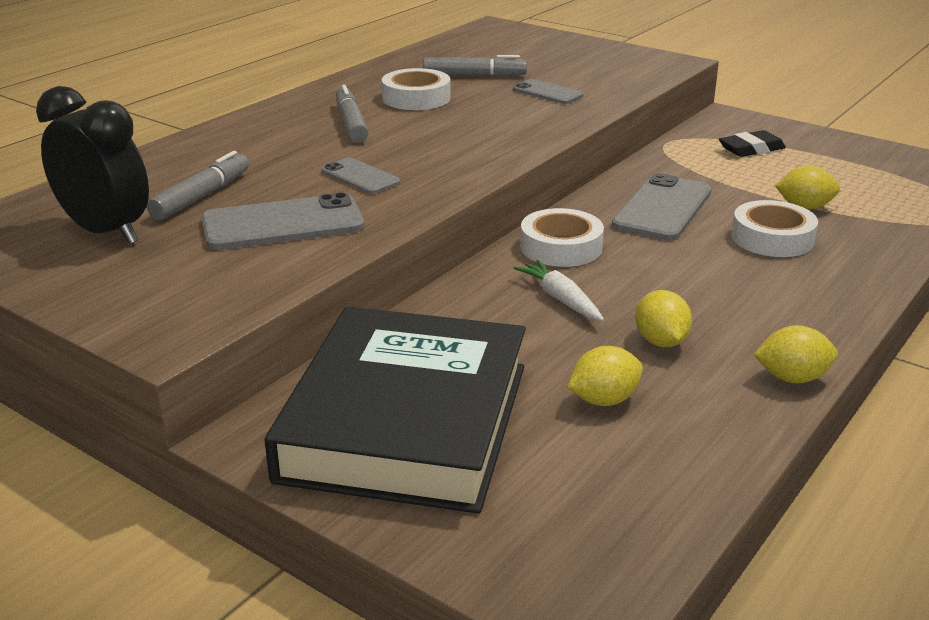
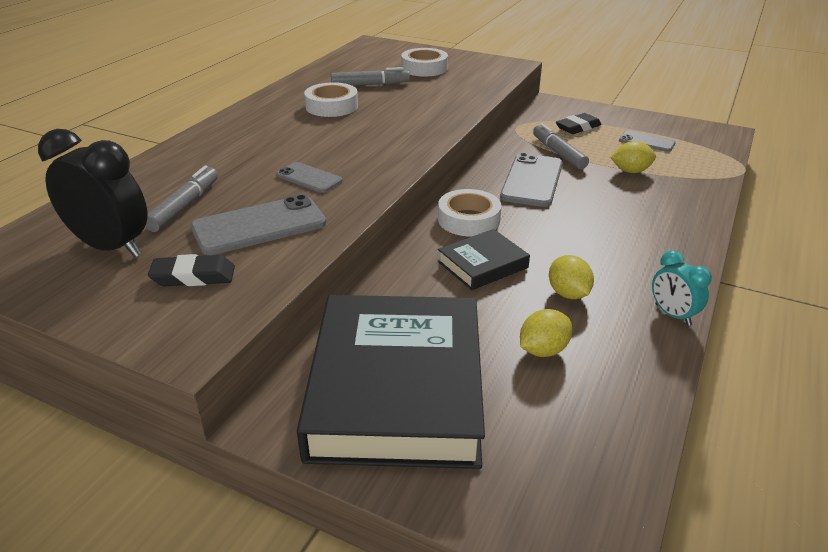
camera: 10 degrees left, 5 degrees up
grey marker [336,85,369,143] -> grey marker moved to [533,124,589,169]
grey phone [513,79,584,104] -> grey phone moved to [619,130,676,152]
white carrot [514,260,604,321] -> black book [438,229,530,290]
white tape [731,200,818,257] -> white tape moved to [401,48,448,76]
yellow lemon [754,325,838,384] -> turquoise clock [652,250,712,326]
none -> black eraser [148,254,235,286]

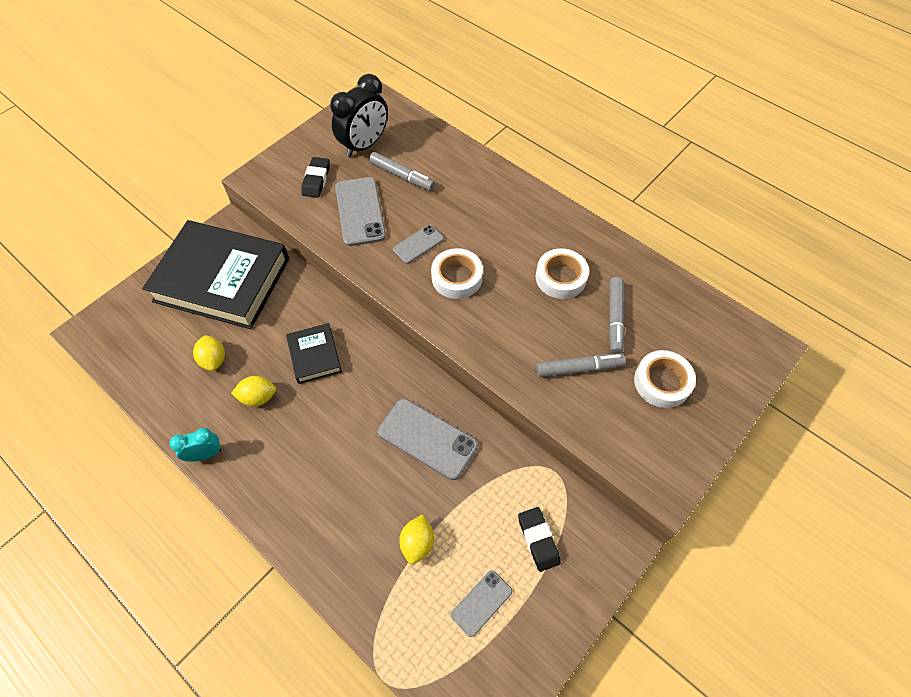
camera: 105 degrees right, 25 degrees up
white tape [438,189,501,236] -> white tape moved to [431,248,483,299]
grey marker [533,124,589,169] -> grey marker moved to [536,353,626,377]

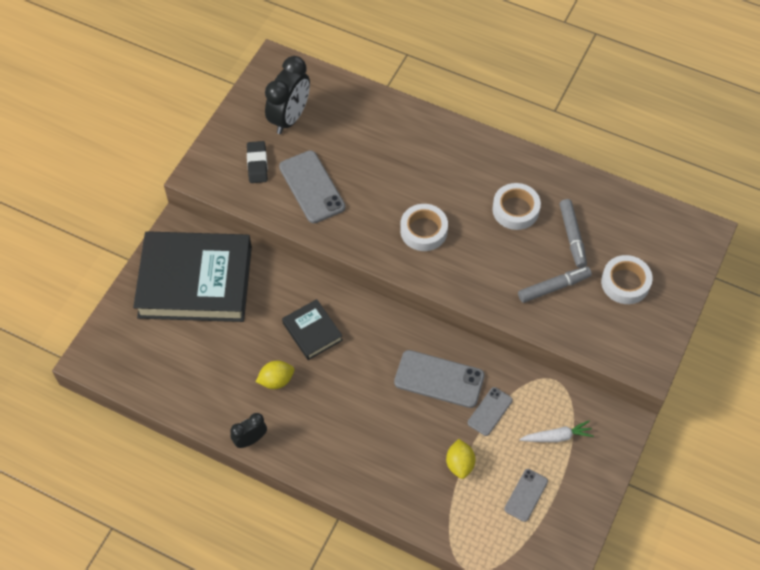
camera: 15 degrees left, 0 degrees up
turquoise clock [169,428,222,462] -> black clock [230,413,267,448]
yellow lemon [193,335,225,371] -> none
grey marker [369,152,435,191] -> none
grey phone [393,225,444,264] -> grey phone moved to [468,387,513,436]
black eraser [518,507,561,572] -> white carrot [519,421,594,442]

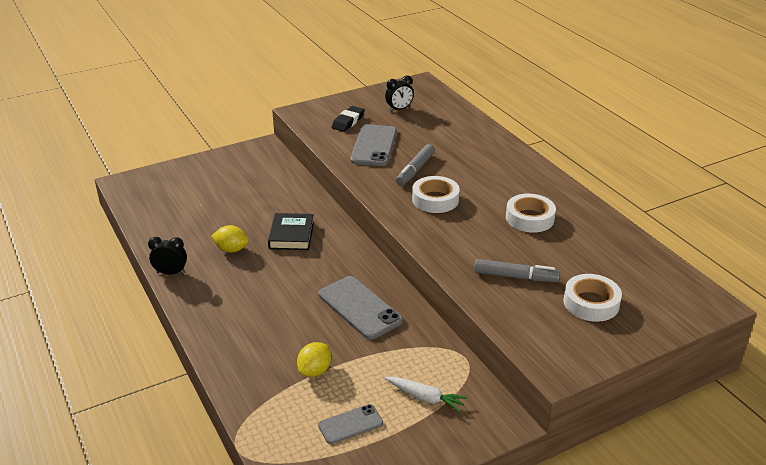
camera: 35 degrees right, 25 degrees down
black book [133,231,252,322] -> none
black clock [265,56,310,134] -> black clock [385,75,414,112], size x0.55
grey phone [468,387,513,436] -> none
grey marker [560,199,587,268] -> grey marker moved to [396,144,435,186]

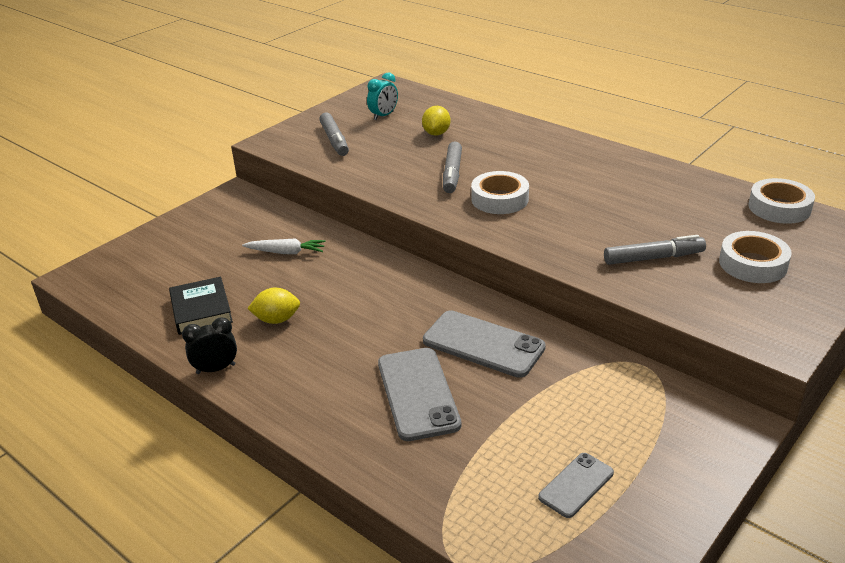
camera: 20 degrees left, 0 degrees up
black book [268,213,314,250] -> black book moved to [169,277,233,335]
yellow lemon [297,342,331,377] -> yellow lemon moved to [422,106,451,136]
black eraser [331,106,365,132] -> grey marker [319,113,349,156]
grey phone [351,124,397,166] -> grey phone moved to [378,348,462,441]
black clock [385,75,414,112] -> turquoise clock [367,73,398,120]
white carrot [385,377,467,412] -> white carrot moved to [242,239,326,254]
white tape [506,194,556,233] -> white tape moved to [748,178,815,224]

